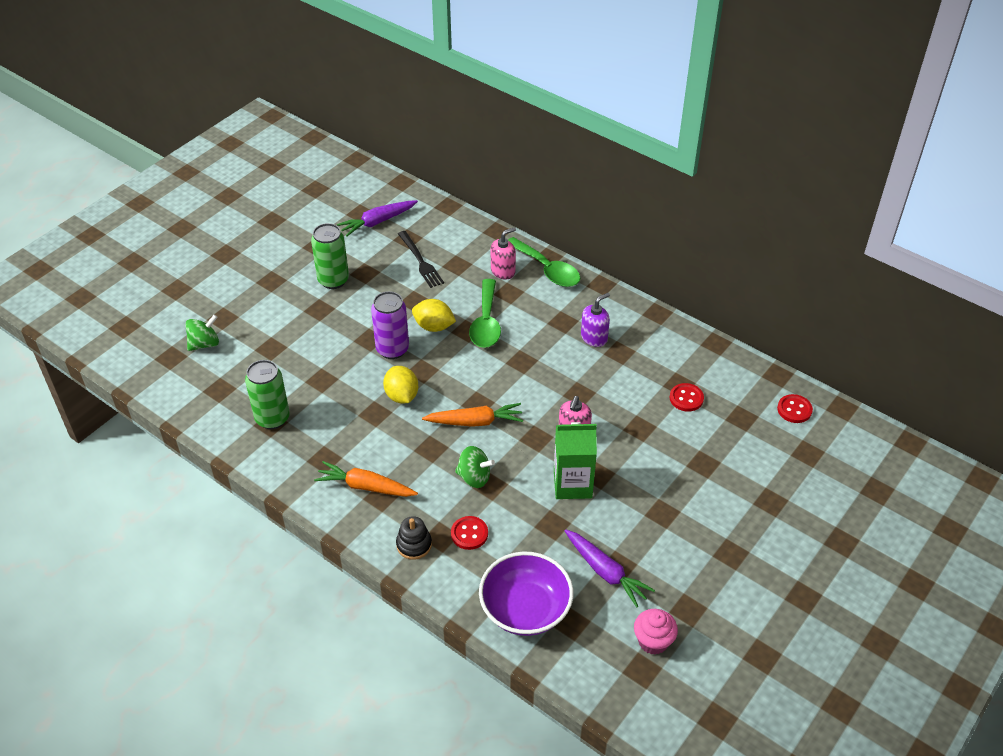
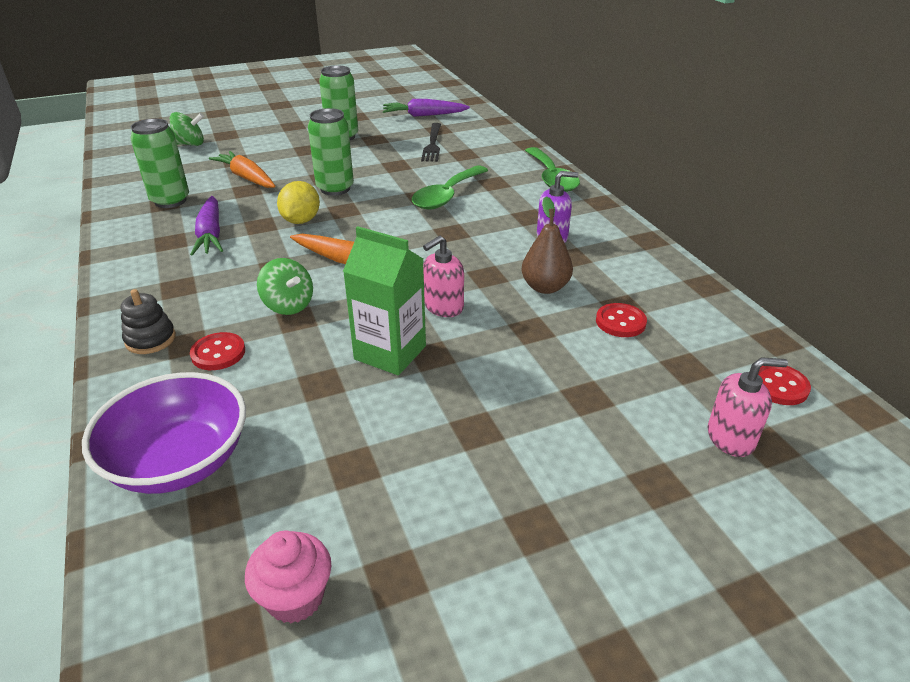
camera: 30 degrees right, 10 degrees down
orange carrot [314,461,418,497] -> orange carrot moved to [209,151,276,188]
purple can [371,291,409,359] -> green can [308,108,354,196]
yellow lemon [412,299,456,332] -> none
pink soap dispenser [491,227,516,280] -> pink soap dispenser moved to [708,357,788,457]
purple carrot [565,529,655,607] -> purple carrot moved to [190,196,223,256]
none -> brown pear [522,196,573,294]

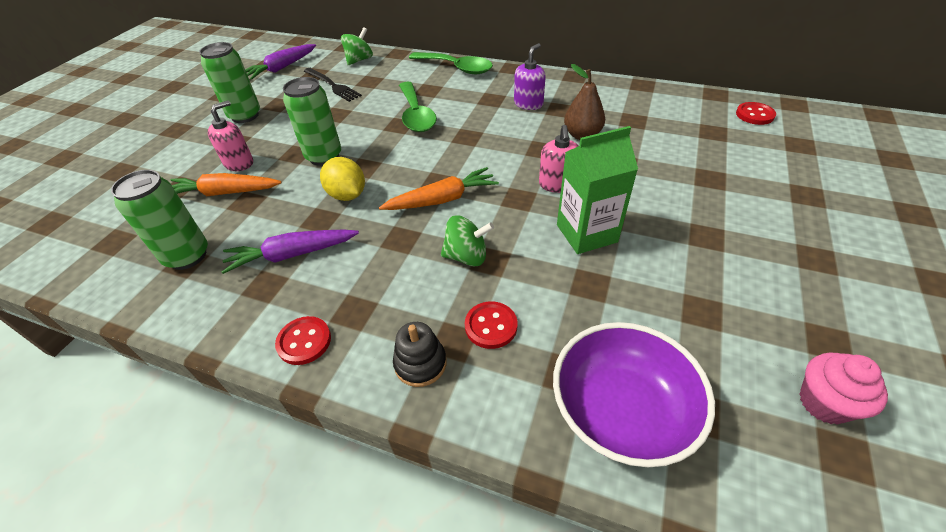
camera: 45 degrees left, 10 degrees up
green spinning top [170,112,204,146] -> green spinning top moved to [341,27,373,65]
purple carrot [190,196,223,256] -> purple carrot turned 135 degrees clockwise [222,229,359,274]
red button [596,303,647,337] -> red button moved to [275,316,331,365]
pink soap dispenser [708,357,788,457] -> pink soap dispenser moved to [208,100,253,171]

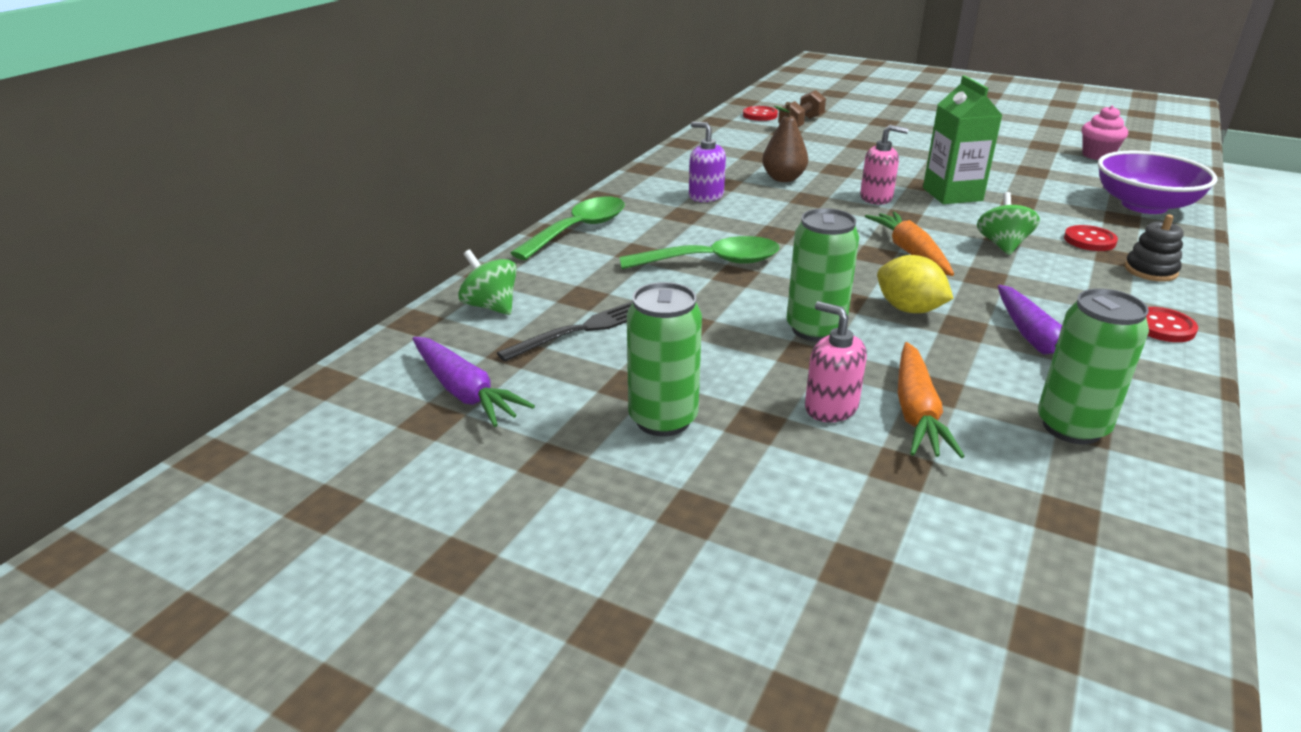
camera: 85 degrees left, 15 degrees down
yellow lemon [320,157,365,201] -> yellow lemon turned 75 degrees clockwise [877,255,954,313]
none -> brown dumbbell [778,90,826,127]

